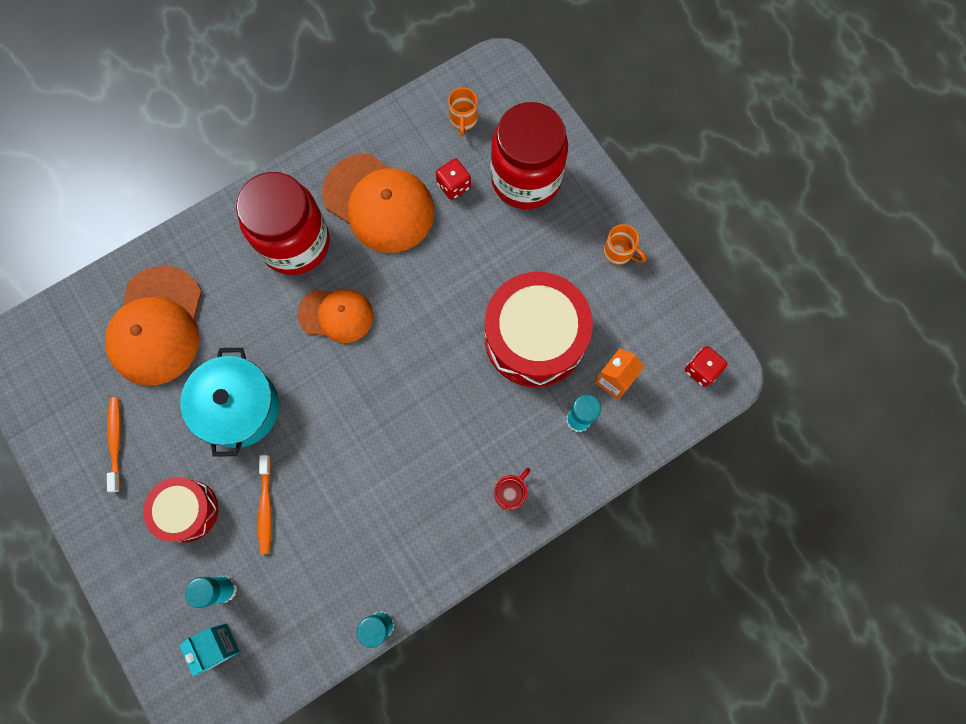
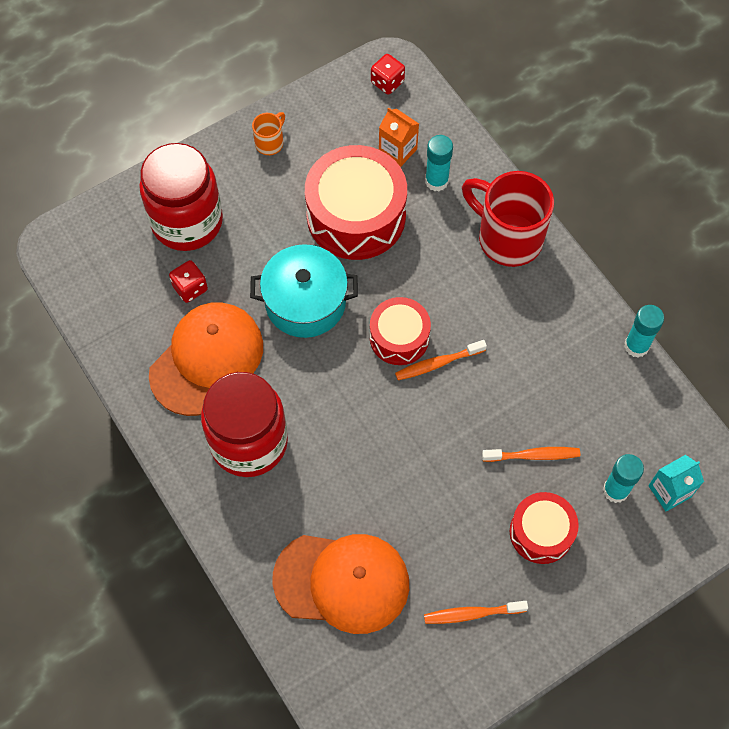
camera: 90 degrees left, 10 degrees down
turquoise pot [180,348,279,457] -> turquoise pot moved to [250,244,358,338]
orange cap [297,289,373,343] -> none
orange mug [448,87,478,136] -> none
red mug [494,468,530,510] -> red mug [462,171,554,267], size x2.19
none -> red drum [370,297,431,365]
none -> orange toothbrush [395,340,487,380]

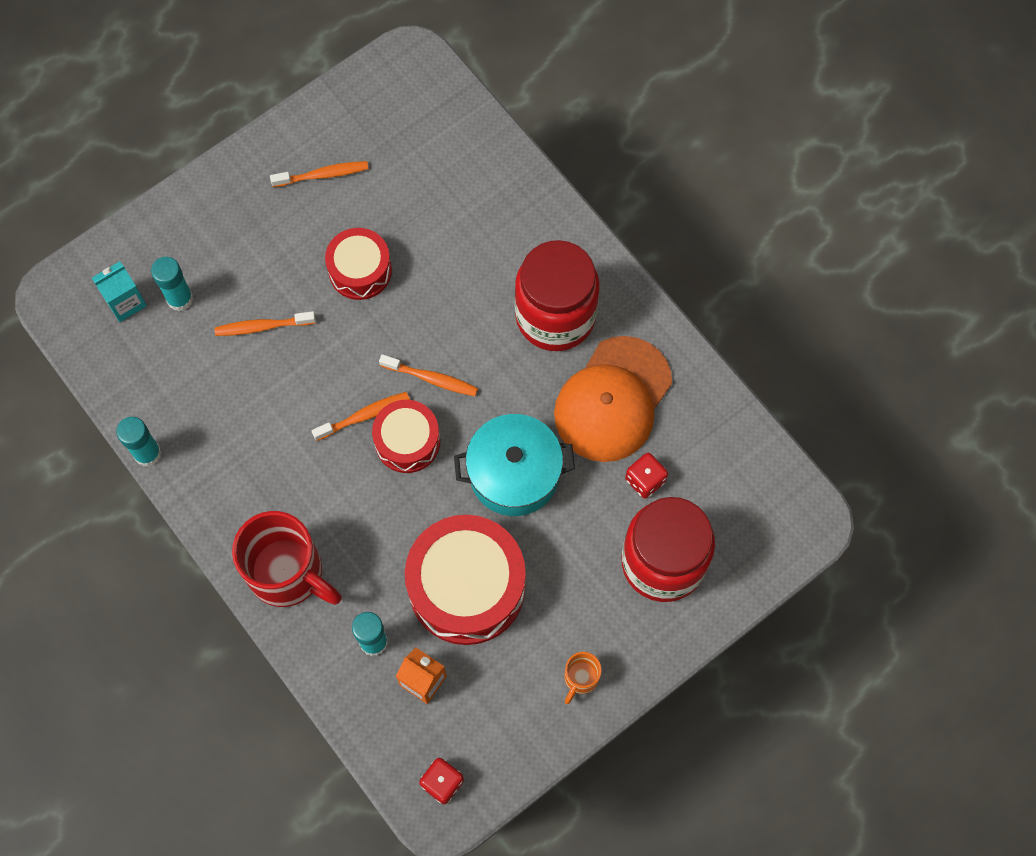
camera: 175 degrees right, 5 degrees up
orange cap [273,534,409,634] -> none
red drum [510,492,579,564] -> red drum moved to [325,228,392,300]
none -> orange toothbrush [379,354,478,396]

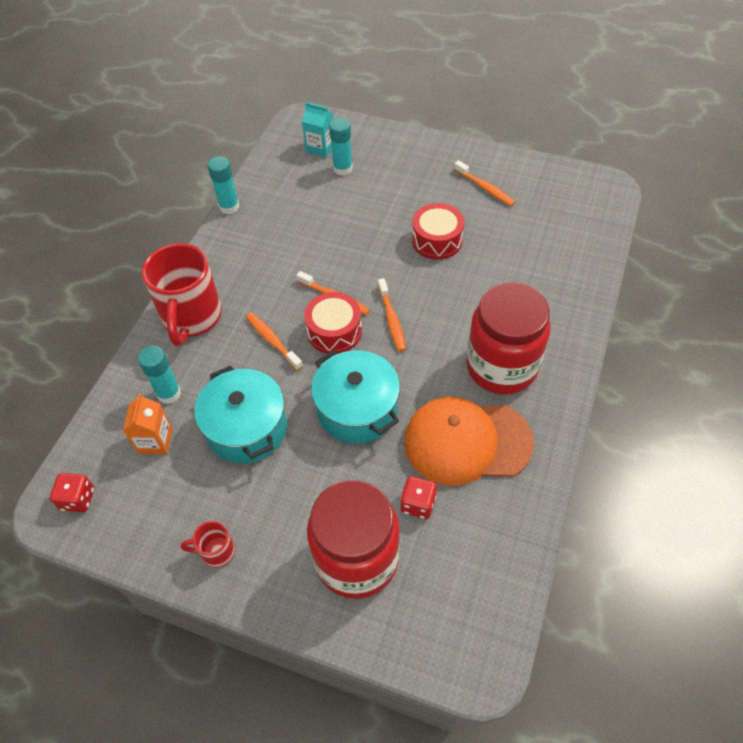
camera: 60 degrees right, 15 degrees down
orange toothbrush [214,311,316,336] -> orange toothbrush moved to [246,313,303,371]
red drum [405,515,526,645] -> turquoise pot [194,366,287,463]
orange mug [564,652,602,704] -> red mug [181,521,235,568]

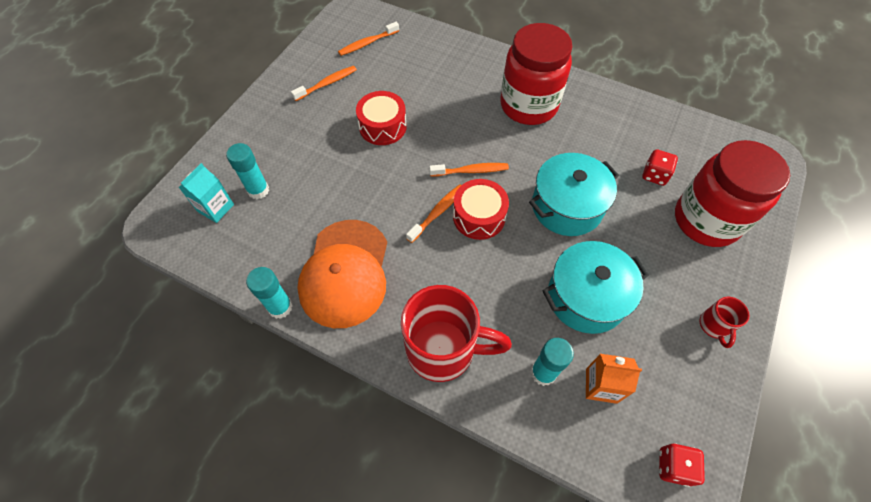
camera: 85 degrees left, 5 degrees up
orange toothbrush [246,313,303,371] -> orange toothbrush moved to [338,22,399,56]
orange cap [404,397,534,486] -> orange cap moved to [297,220,387,328]

